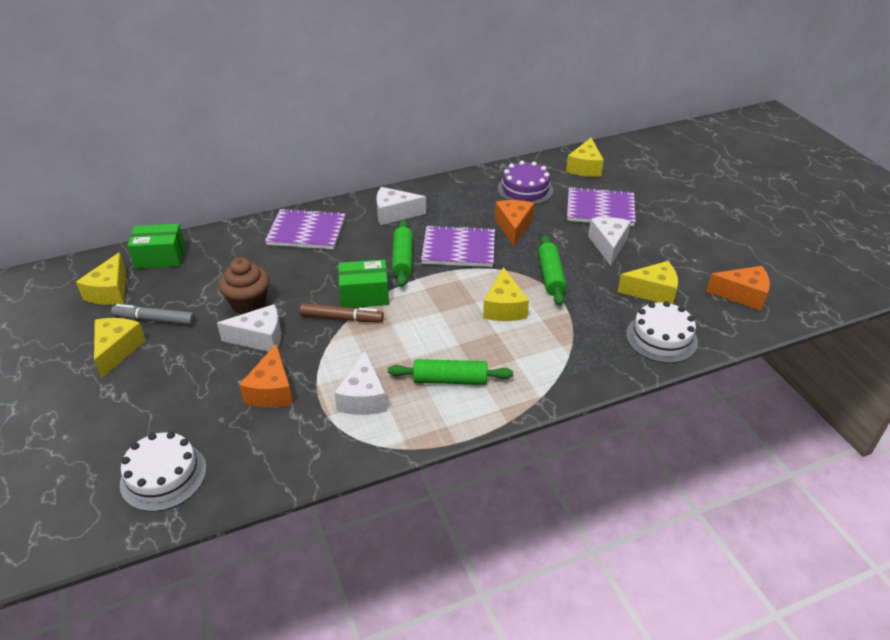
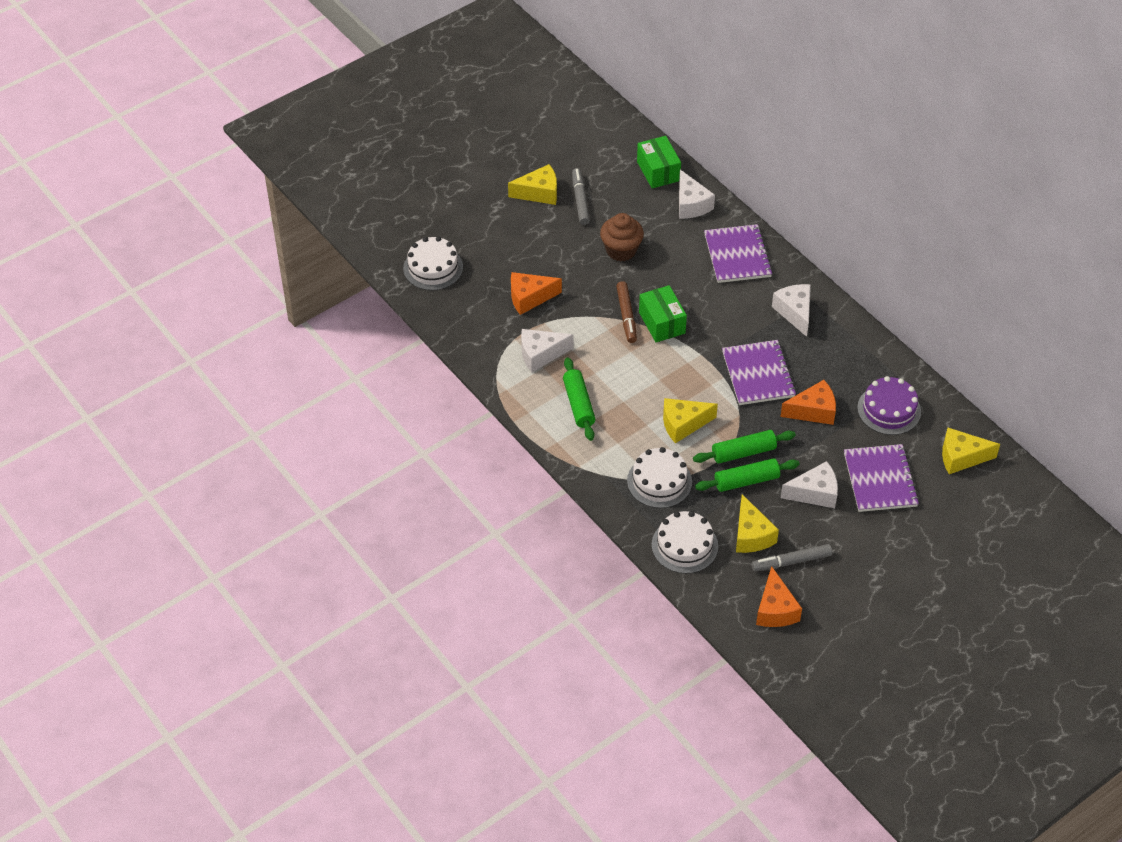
camera: 75 degrees right, 10 degrees up
yellow cheese [76,252,126,305] -> none
white cheese [217,304,281,352] -> white cheese moved to [679,170,715,219]
green rolling pin [392,220,413,287] -> green rolling pin moved to [695,458,799,492]
none -> white cake [627,447,692,508]
none -> grey marker [752,544,832,572]

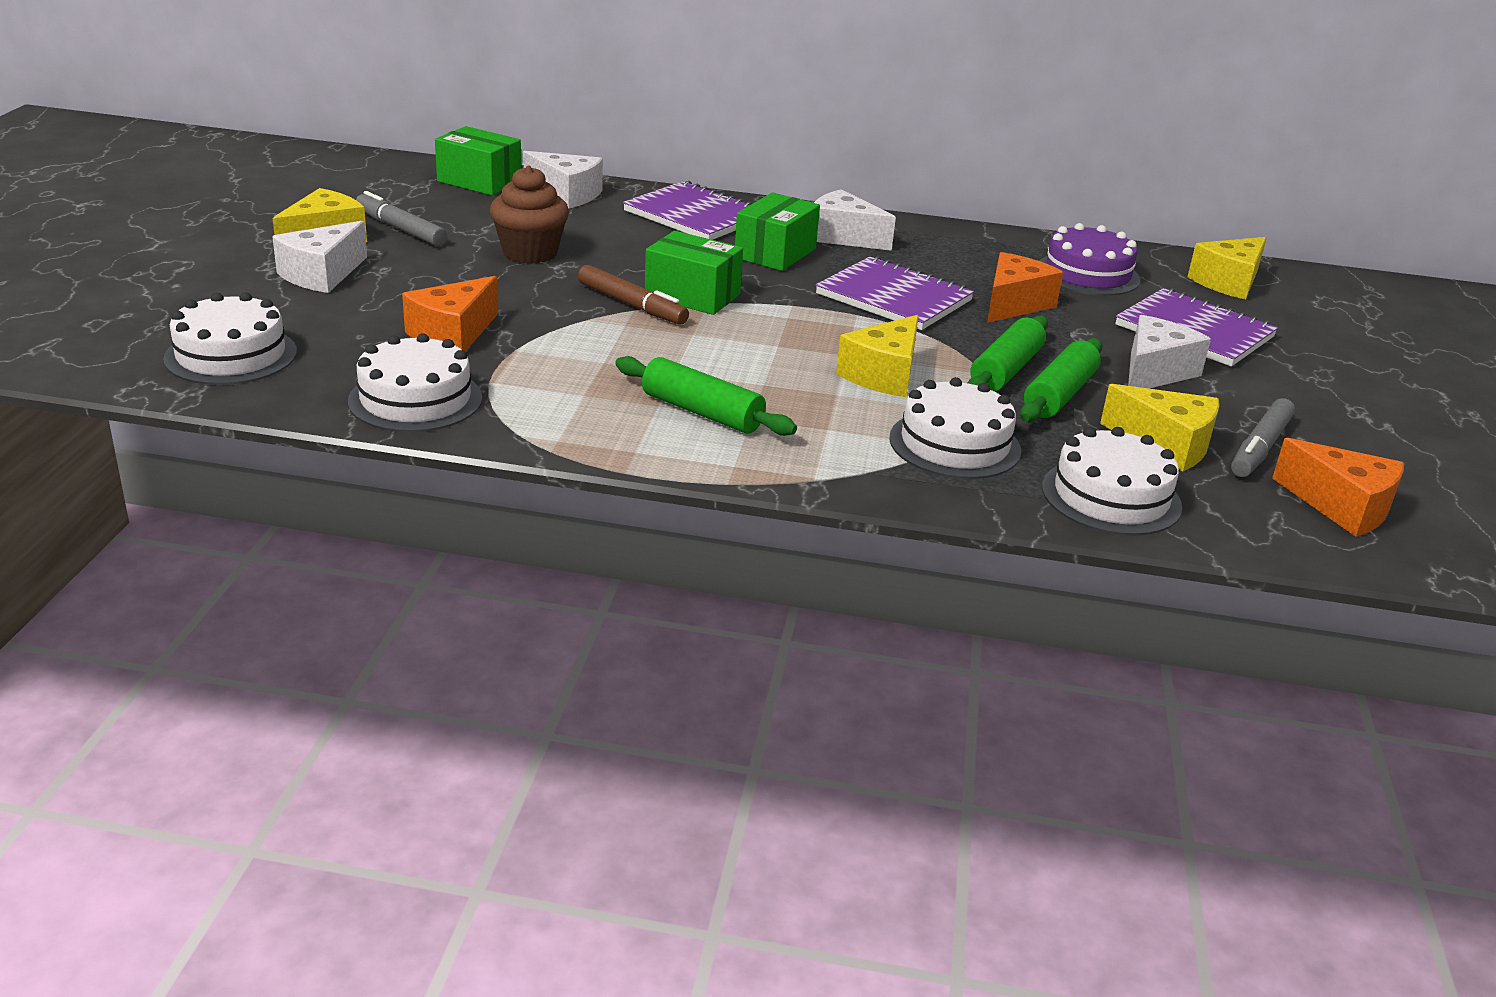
camera: 45 degrees left, 20 degrees down
white cheese [521,329,573,372] -> white cheese moved to [272,221,367,293]
none -> white cake [348,333,482,432]
none -> green box [735,192,820,271]

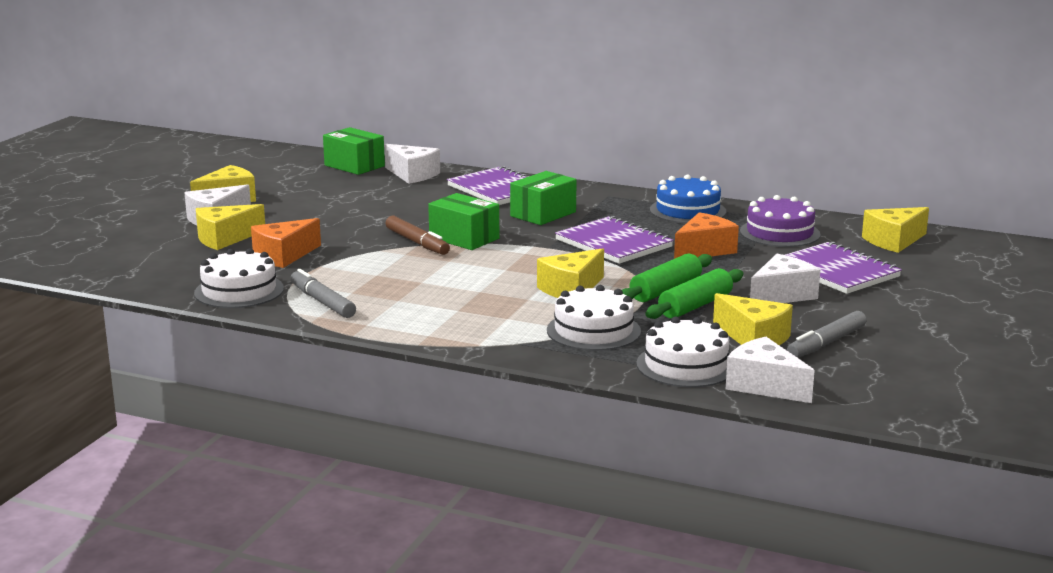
camera: 15 degrees right, 10 degrees down
white cake [163,293,297,385] -> none
grey marker [356,191,447,246] -> grey marker moved to [291,269,356,318]
brown cupcake [490,165,569,264] -> none
green rolling pin [615,356,797,436] -> none
white cheese [814,189,896,251] -> white cheese moved to [726,337,815,403]
orange cheese [1272,438,1404,537] -> none
none -> yellow cheese [196,204,265,250]
none -> blue cake [650,174,726,223]

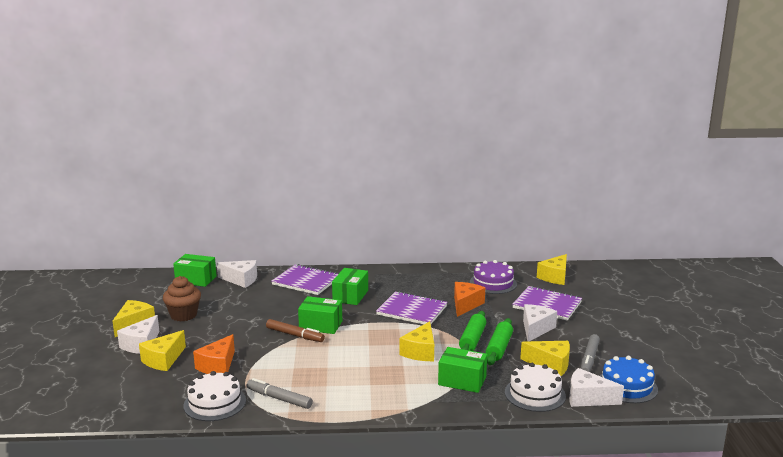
camera: 25 degrees left, 0 degrees up
white cake [547,285,641,351] -> green box [438,347,487,393]
blue cake [650,174,726,223] -> blue cake moved to [600,356,658,403]
none -> brown cupcake [163,276,201,322]

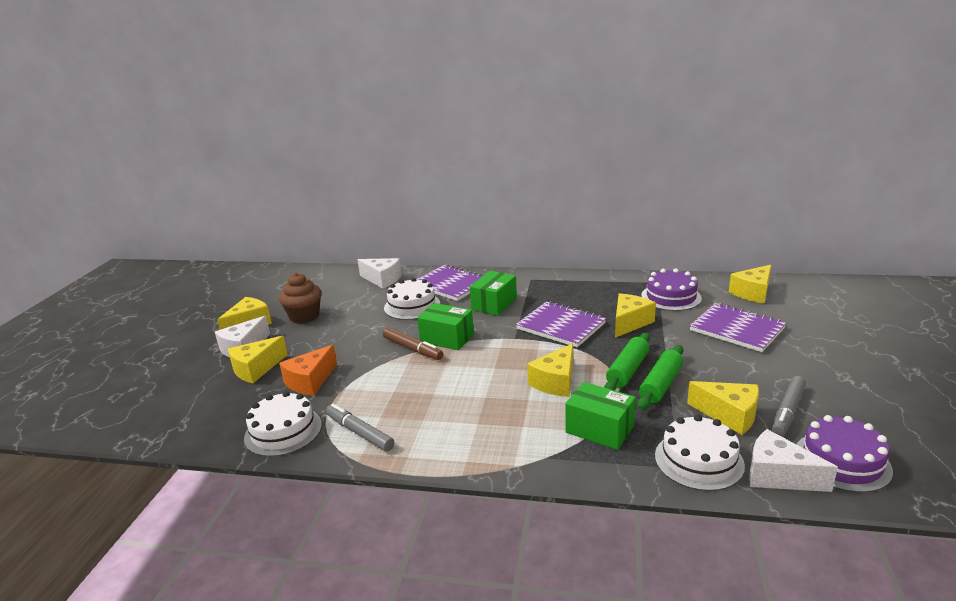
camera: 15 degrees right, 5 degrees up
green box [173,254,217,287] -> none
orange cheese [454,282,485,317] -> yellow cheese [615,293,656,338]
white cheese [523,304,557,341] -> none
blue cake [600,356,658,403] -> purple cake [796,415,893,493]
none -> white cake [384,278,440,320]

